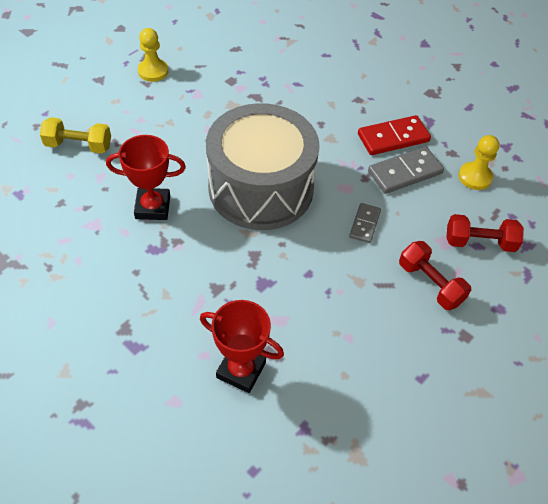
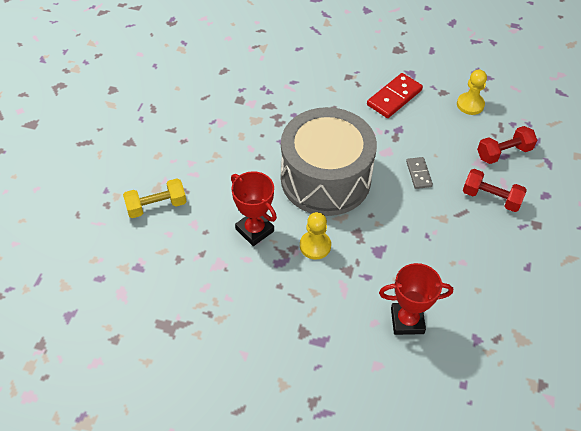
camera: 25 degrees left, 0 degrees up
red trophy [106,135,186,220] -> red trophy turned 75 degrees clockwise [231,171,277,246]
yellow pawn [138,28,168,82] -> yellow pawn moved to [300,212,331,260]
grey domino [368,147,444,194] -> none

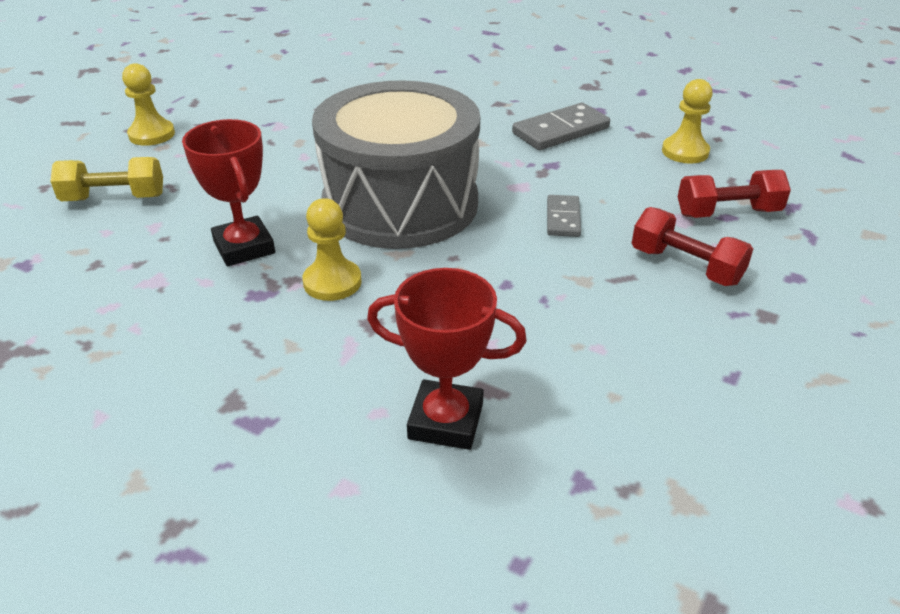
camera: 15 degrees right, 15 degrees down
red domino [367,73,423,118] -> grey domino [512,103,610,150]
none -> yellow pawn [122,63,175,146]

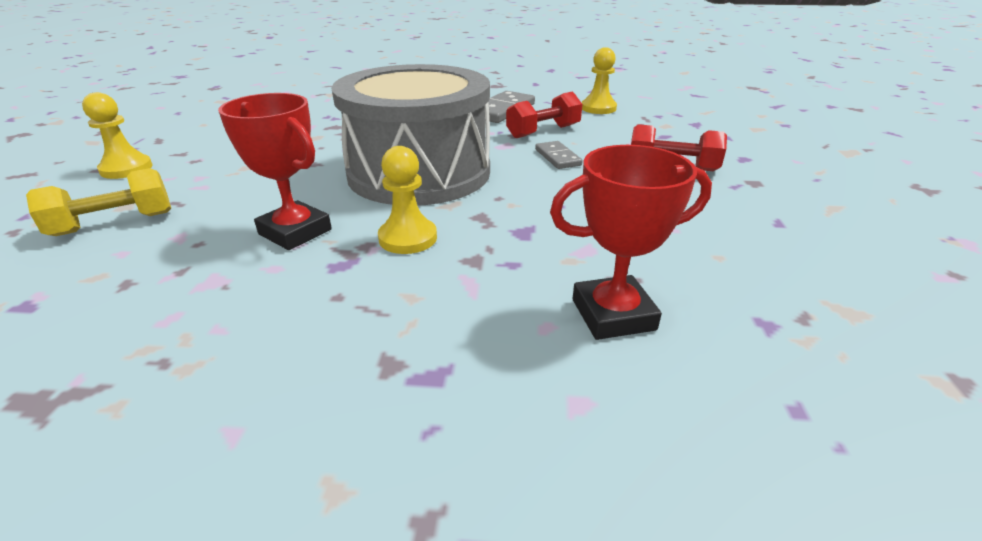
camera: 25 degrees left, 5 degrees down
red dumbbell [678,170,791,218] -> red dumbbell moved to [506,92,583,138]

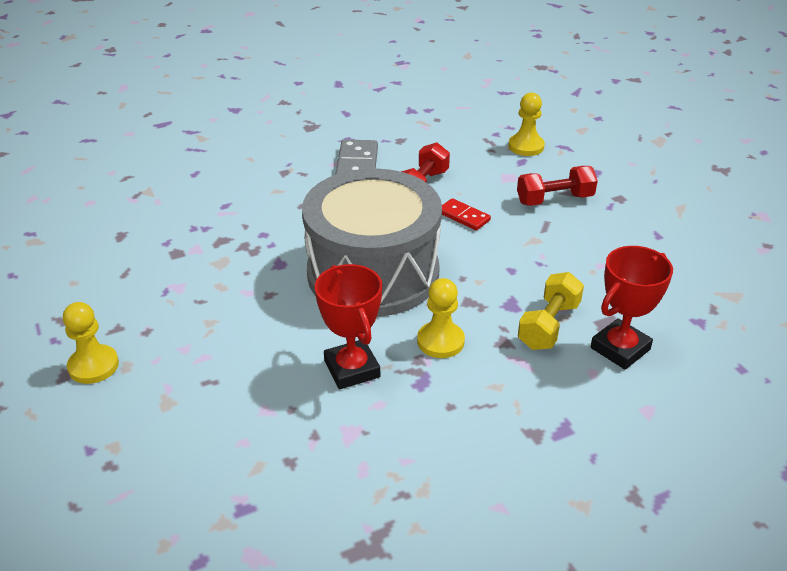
camera: 30 degrees left, 5 degrees up
yellow dumbbell [26,168,171,236] -> yellow dumbbell moved to [518,272,584,350]
red trophy [218,93,332,250] -> red trophy turned 60 degrees clockwise [315,264,382,389]
grey domino [535,141,582,169] -> red domino [442,198,491,230]
yellow pawn [582,47,617,114] -> yellow pawn moved to [509,93,545,156]

